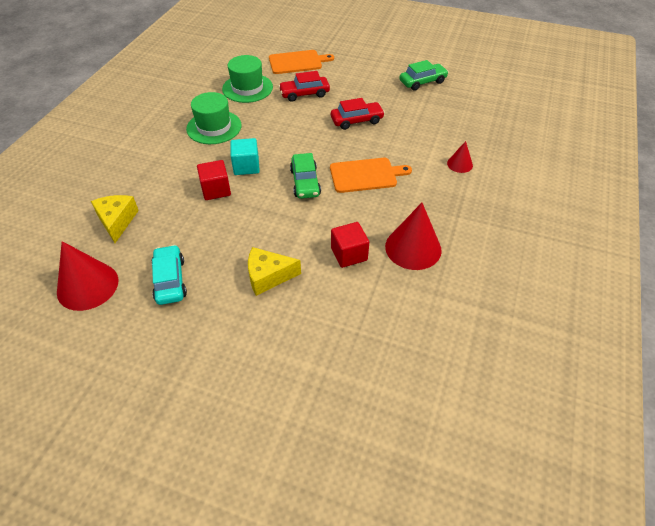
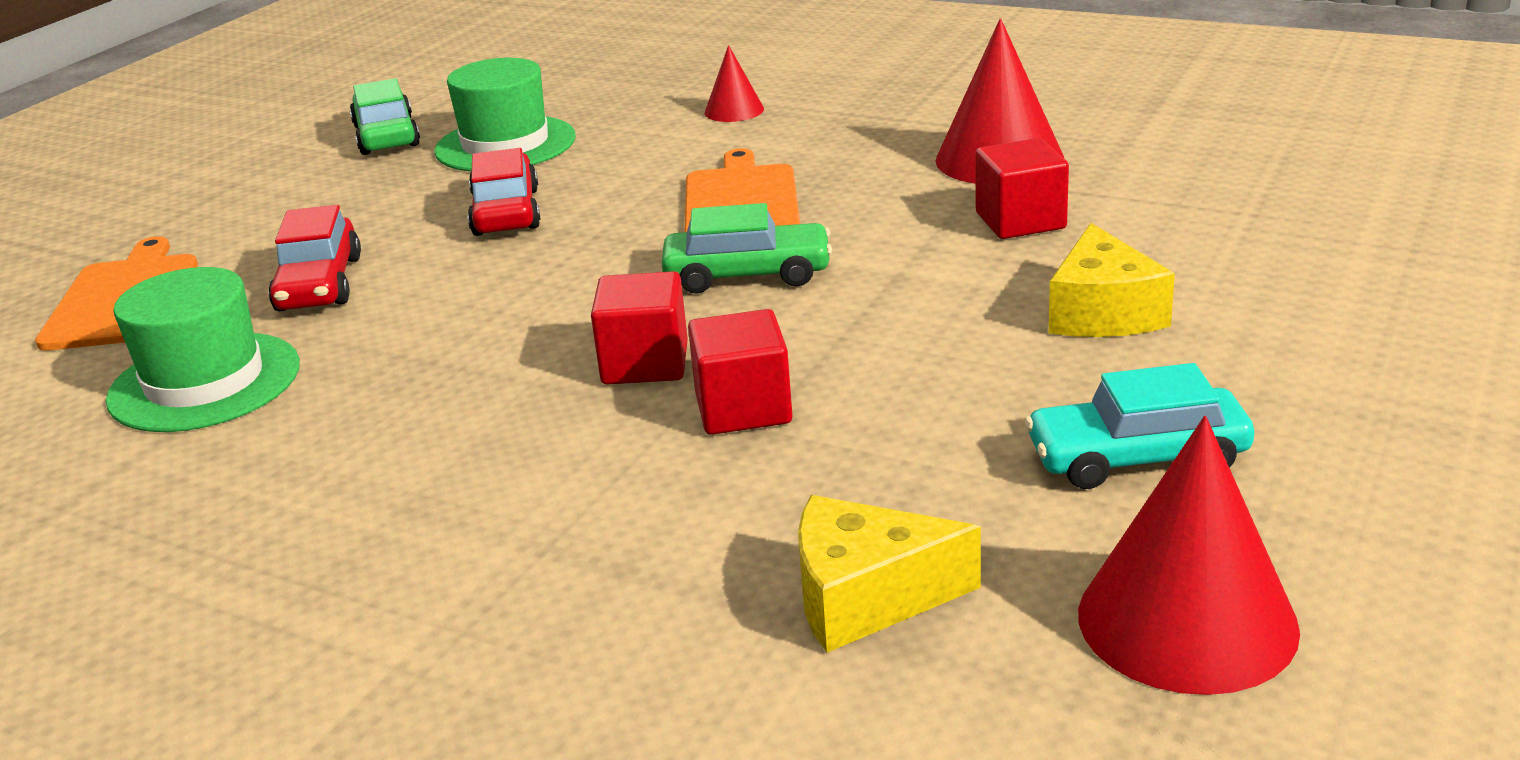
camera: 80 degrees left, 20 degrees down
green hat [186,92,242,144] -> green hat moved to [434,58,576,172]
turquoise cube [230,138,260,175] -> red cube [591,271,688,384]

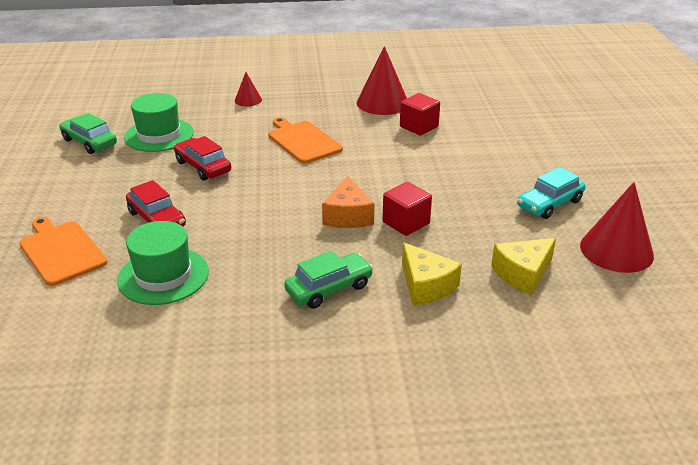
camera: 35 degrees left, 5 degrees up
red cube [591,271,688,384] -> orange cheese [322,176,374,228]
green car [662,203,832,294] -> green car moved to [284,251,373,309]
yellow cheese [1049,223,1175,337] -> yellow cheese moved to [402,242,462,306]

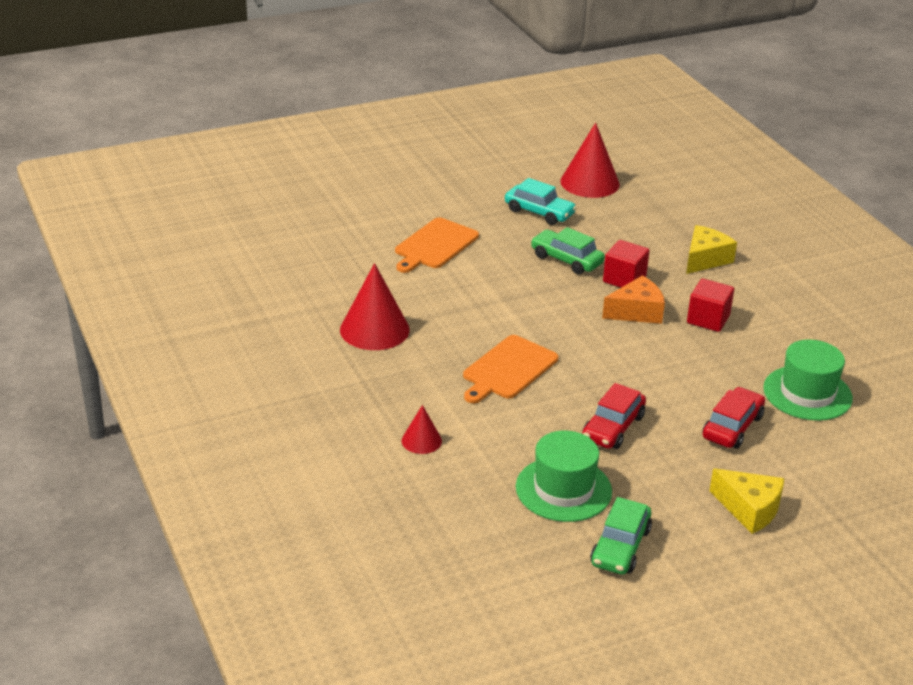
camera: 110 degrees left, 0 degrees up
orange cutting board [19,217,107,286] -> orange cutting board moved to [395,217,479,273]
green car [284,251,373,309] -> green car moved to [531,227,605,275]
red cube [400,93,440,136] -> red cube moved to [687,279,734,332]
yellow cheese [491,238,556,295] -> yellow cheese moved to [709,468,784,534]

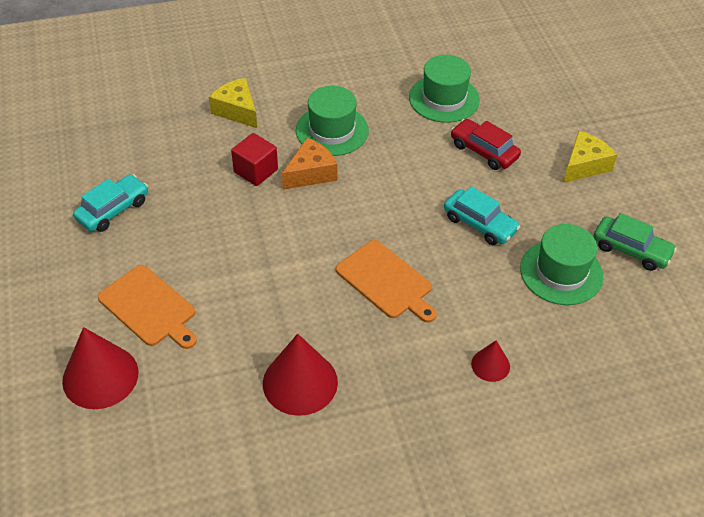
camera: 80 degrees left, 15 degrees up
green car [531,227,605,275] -> none
red cone [560,123,620,198] -> red cone moved to [62,327,139,409]
red car [582,383,646,449] -> turquoise car [444,186,520,245]
orange cheese [602,275,665,324] -> orange cheese turned 60 degrees clockwise [282,138,337,190]
red cube [687,279,734,332] -> green hat [296,86,369,156]

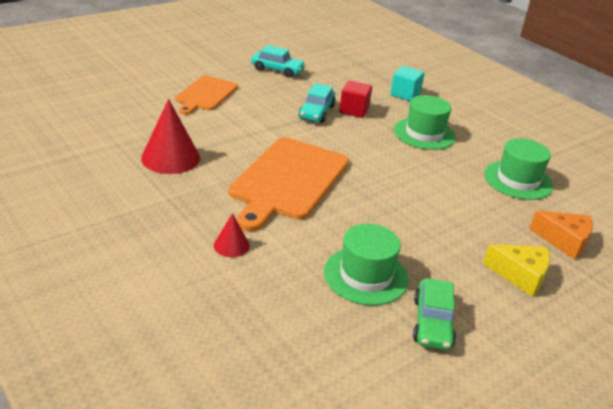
camera: 65 degrees right, 15 degrees down
red cone [62,327,139,409] -> none
yellow cheese [209,78,257,128] -> turquoise cube [390,66,425,101]
orange cheese [282,138,337,190] -> orange cheese moved to [529,210,593,260]
orange cutting board [336,240,437,323] -> orange cutting board [229,137,349,231], size x1.66
turquoise car [444,186,520,245] -> turquoise car moved to [299,83,336,123]
red car [451,119,521,170] -> none

